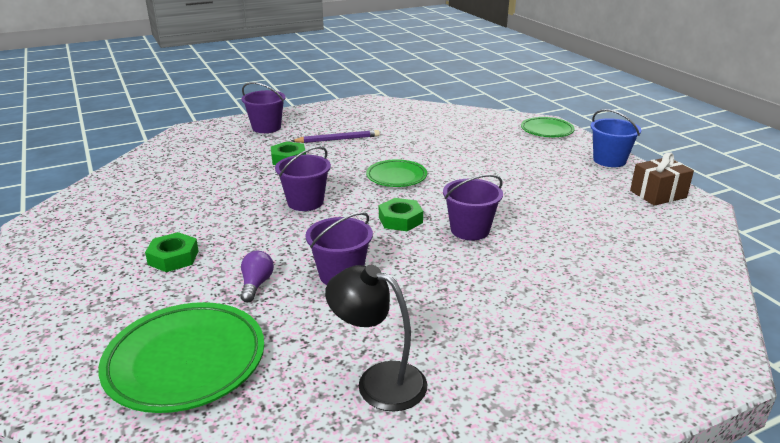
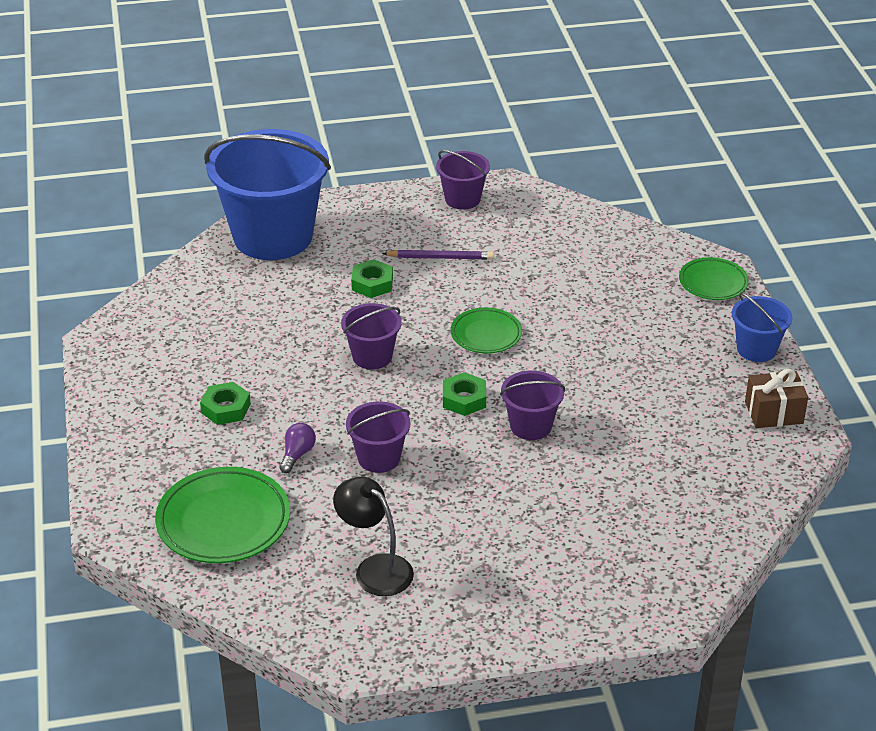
camera: 15 degrees right, 10 degrees up
purple bucket [242,82,286,133] -> purple bucket moved to [436,150,490,210]
none -> blue bucket [204,129,331,260]

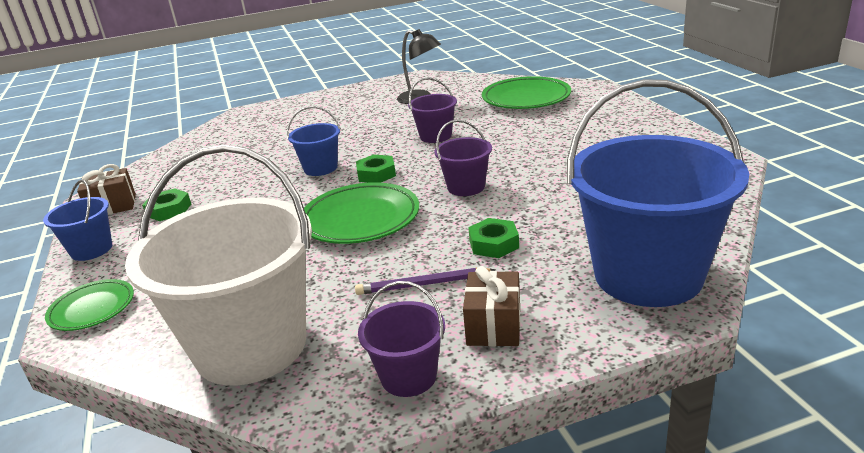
camera: 175 degrees right, 10 degrees down
green nut [200,382,251,425] -> green nut moved to [142,188,191,221]
purple light bulb [279,423,316,473] -> none
green plate [451,307,522,353] -> green plate [304,182,419,244], size x1.66
purple bucket [500,371,565,440] -> blue bucket [287,106,341,176]
none -> white bucket [125,145,312,385]
none -> brown gift [463,266,520,346]

